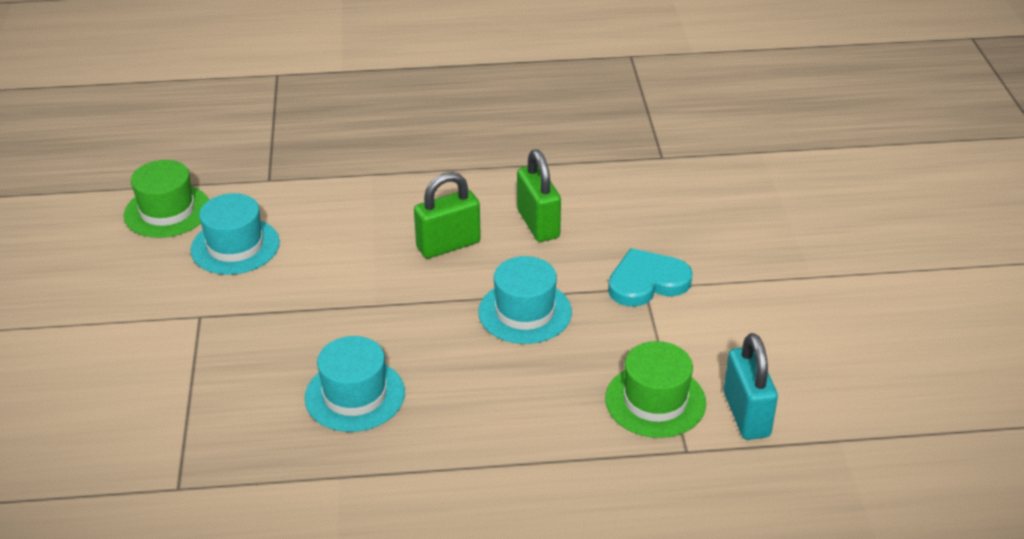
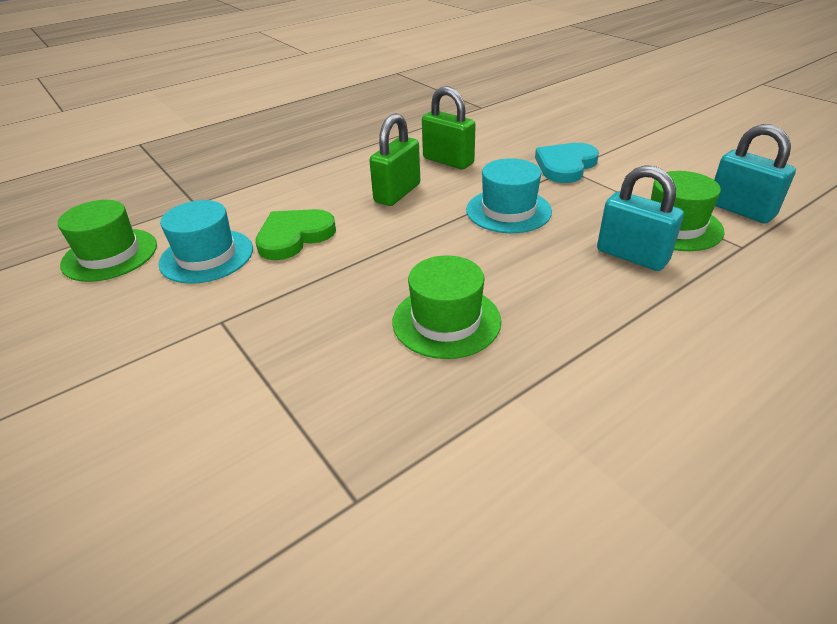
camera: 30 degrees left, 0 degrees up
turquoise hat [304,336,405,432] -> green hat [392,255,501,359]
none -> green heart [255,209,336,260]
none -> turquoise padlock [597,165,684,271]

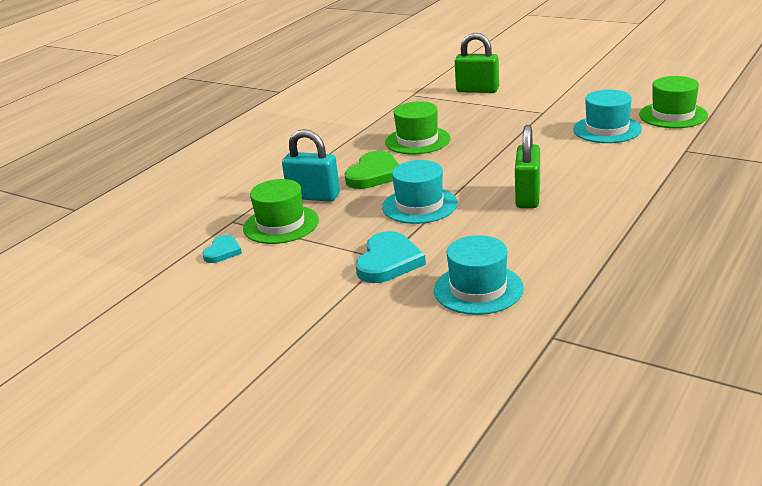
camera: 160 degrees right, 10 degrees down
green heart [255,209,336,260] -> green heart moved to [344,151,399,189]
green padlock [422,86,476,169] -> green padlock moved to [455,33,499,93]
turquoise padlock [714,124,796,223] -> turquoise heart [202,235,242,263]
none -> turquoise hat [434,235,524,315]

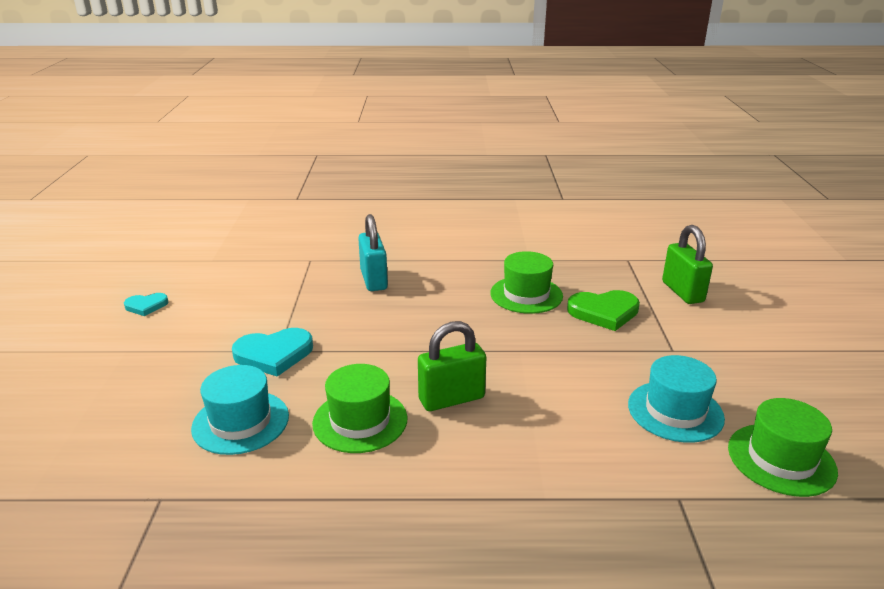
camera: 55 degrees right, 0 degrees up
turquoise heart [202,235,242,263] -> turquoise heart moved to [124,293,168,316]
green hat [243,179,319,244] -> green hat moved to [312,364,407,453]
green heart [344,151,399,189] -> green heart moved to [567,290,640,331]
turquoise hat [382,160,458,224] -> none

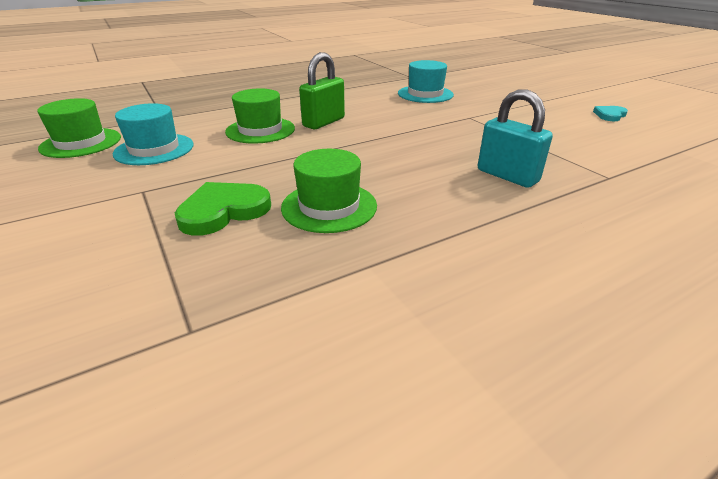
camera: 150 degrees right, 5 degrees up
turquoise heart [232,328,313,377] -> none
green hat [312,364,407,453] -> green hat moved to [225,88,295,144]
green padlock [662,225,713,304] -> none

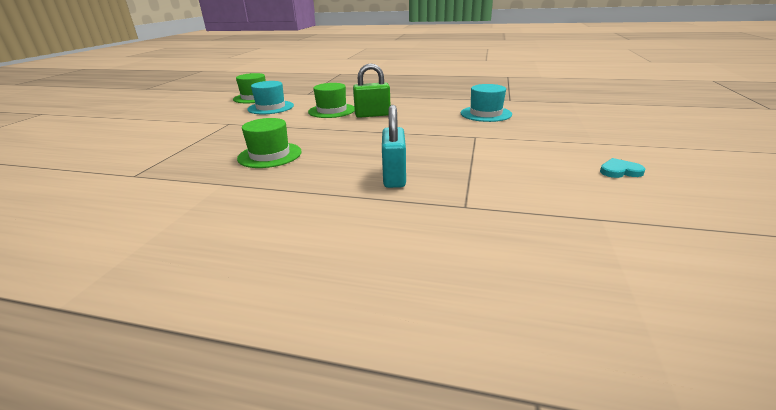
camera: 45 degrees right, 5 degrees down
green heart [175,182,271,236] -> none

